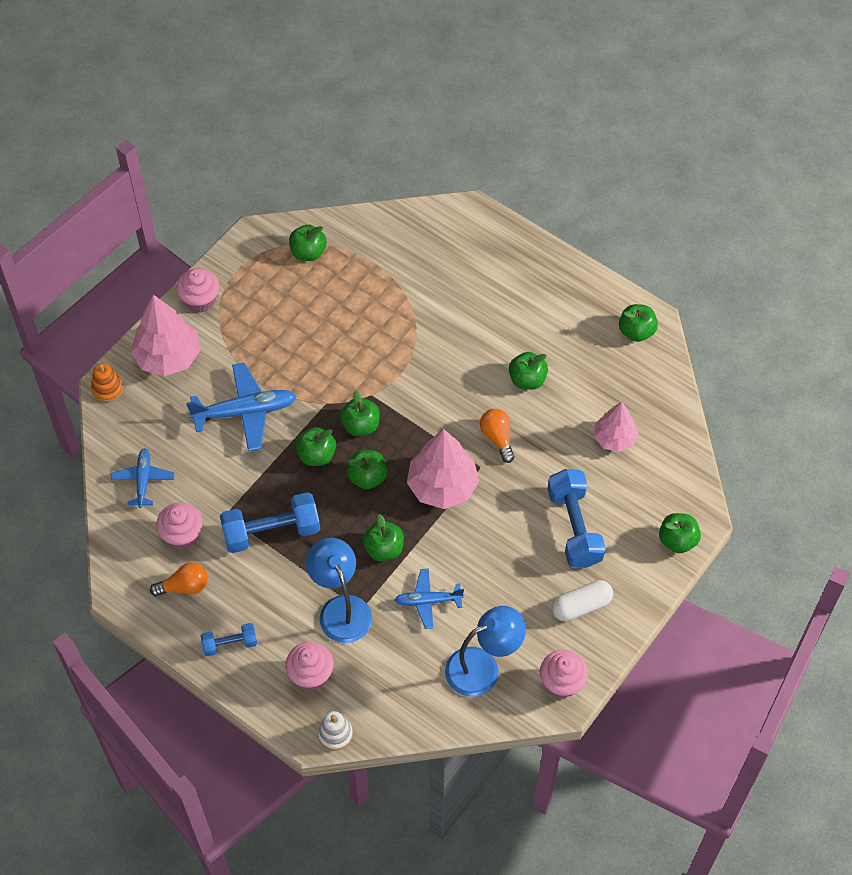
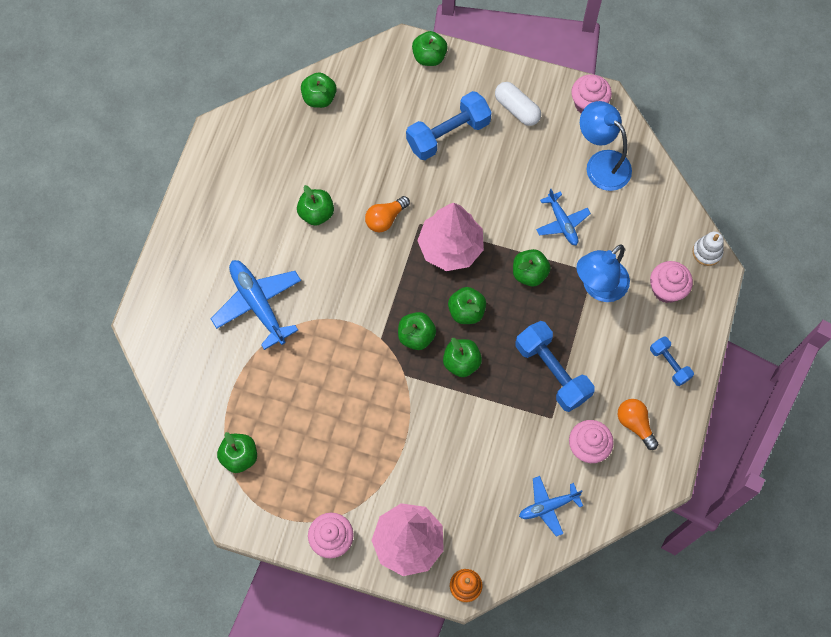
camera: 110 degrees left, 10 degrees up
blue plane [186,363,296,451] -> blue plane moved to [211,260,301,350]
pink tree [594,402,639,452] -> none
green apple [619,304,658,342] -> green apple moved to [301,72,337,108]

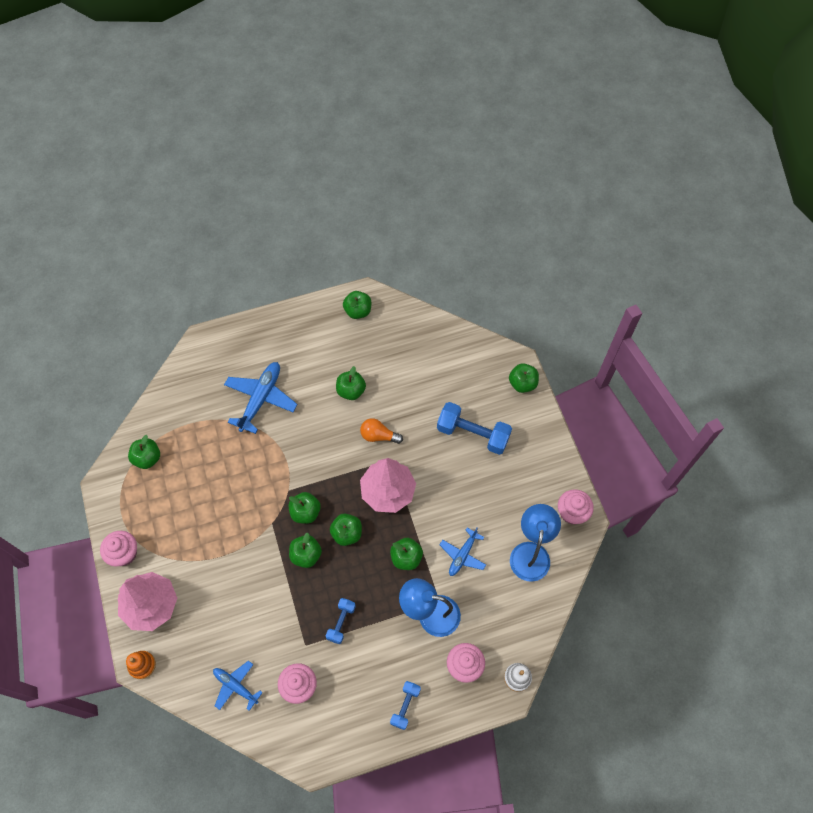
camera: 55 degrees right, 5 degrees down
green apple [301,72,337,108] -> green apple moved to [343,291,371,319]
white capsule [495,82,541,126] -> none
blue dumbbell [516,321,595,412] -> blue dumbbell [326,598,356,644], size x0.55
orange light bulb [618,399,658,450] -> none

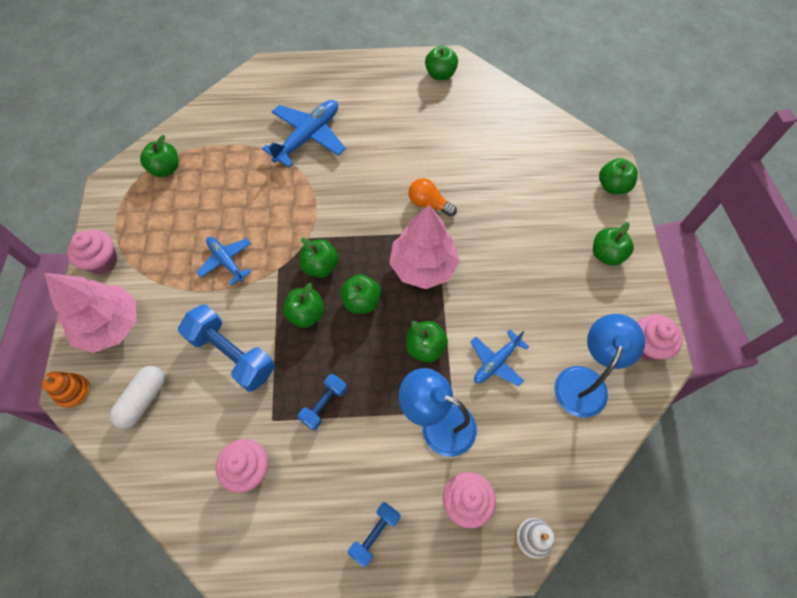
camera: 15 degrees right, 0 degrees up
blue plane [213,661,263,711] -> blue plane moved to [197,237,252,286]
green apple [336,366,366,400] -> green apple moved to [593,222,634,266]
blue dumbbell [437,402,512,455] -> blue dumbbell moved to [178,304,275,392]
none -> white capsule [110,366,165,429]

